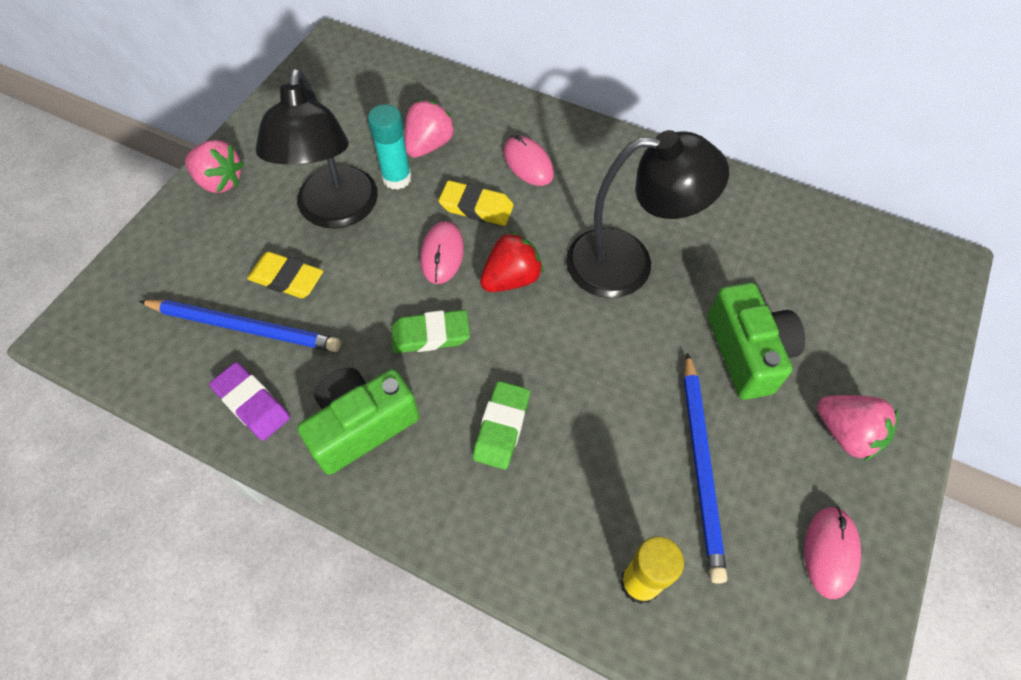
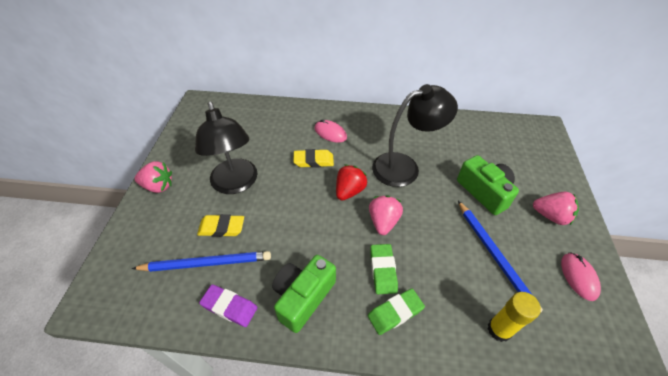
camera: 20 degrees left, 10 degrees down
turquoise glue stick [368,104,412,190] -> none
green eraser [391,310,470,353] -> green eraser moved to [368,288,425,335]
pink strawberry [405,100,455,158] -> pink strawberry moved to [369,195,403,235]
pink mouse [420,221,464,284] -> none

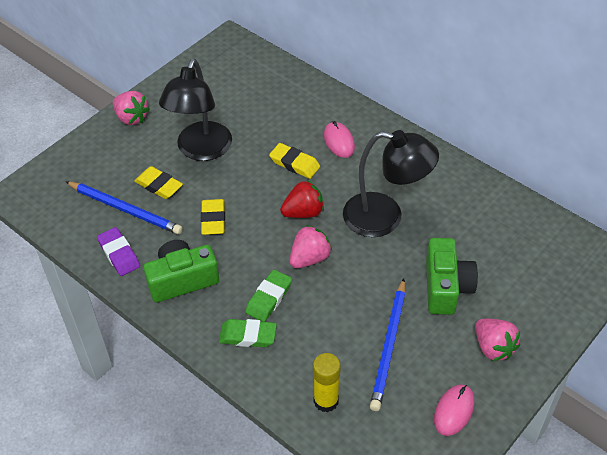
camera: 35 degrees right, 0 degrees up
none -> yellow eraser [201,199,225,235]

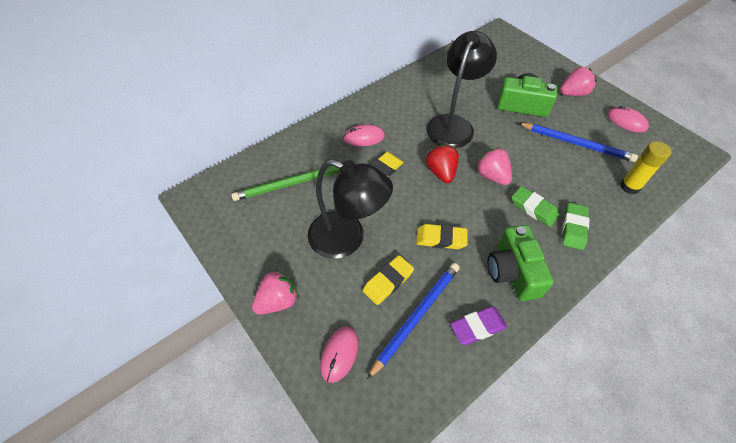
camera: 80 degrees left, 5 degrees up
none -> green pencil [231,166,340,201]
none -> pink mouse [320,327,359,383]

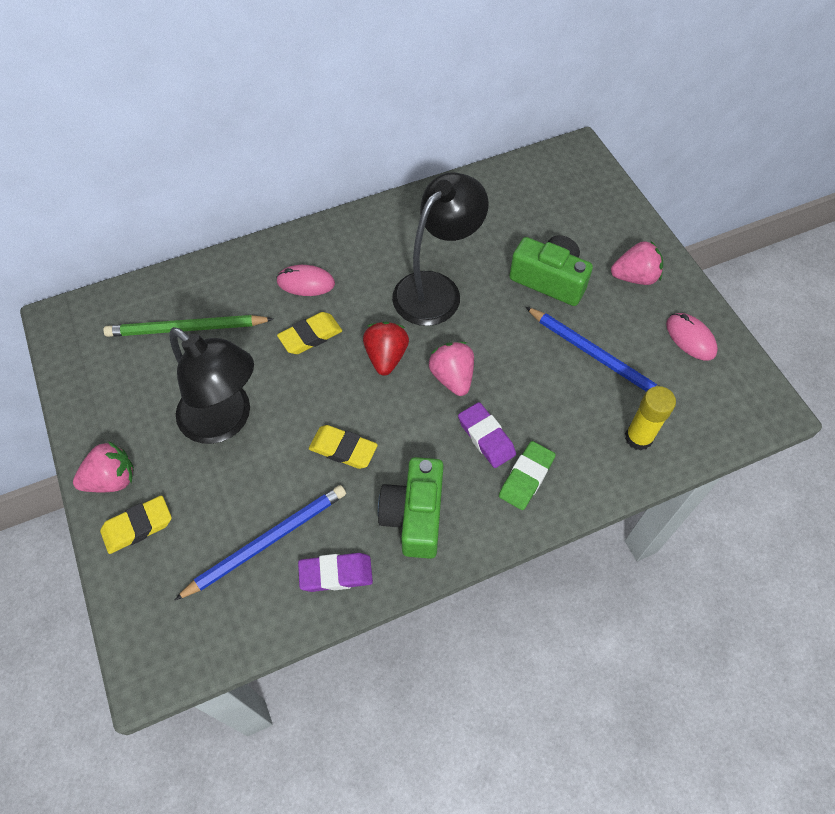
camera: 15 degrees right, 5 degrees up
pink mouse [320,327,359,383] -> none
yellow eraser [363,255,414,305] -> yellow eraser moved to [100,495,172,554]
green eraser [511,186,559,227] -> purple eraser [458,402,516,468]

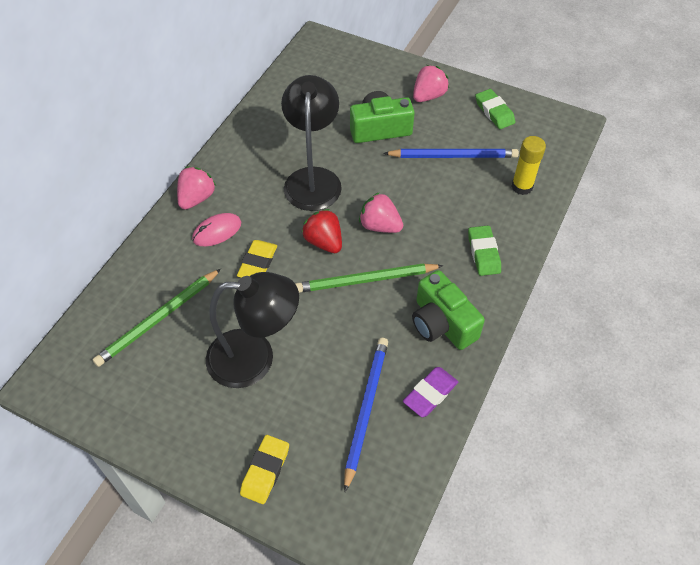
camera: 40 degrees left, 5 degrees down
pink strawberry [73,441,134,492] -> pink strawberry moved to [177,167,216,210]
yellow eraser [309,425,378,469] -> none
purple eraser [458,402,516,468] -> none
pink mouse [666,313,718,361] -> green eraser [475,89,515,129]
none -> green pencil [295,263,443,293]

